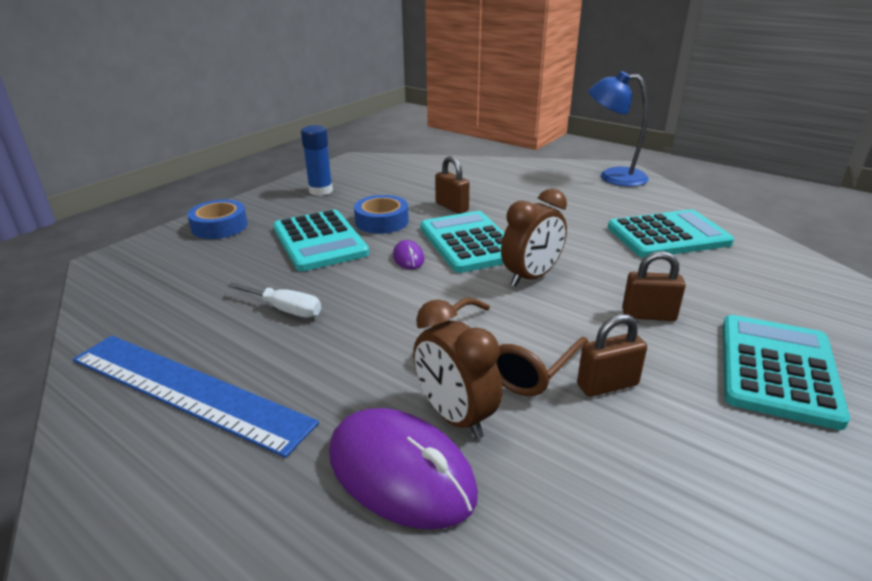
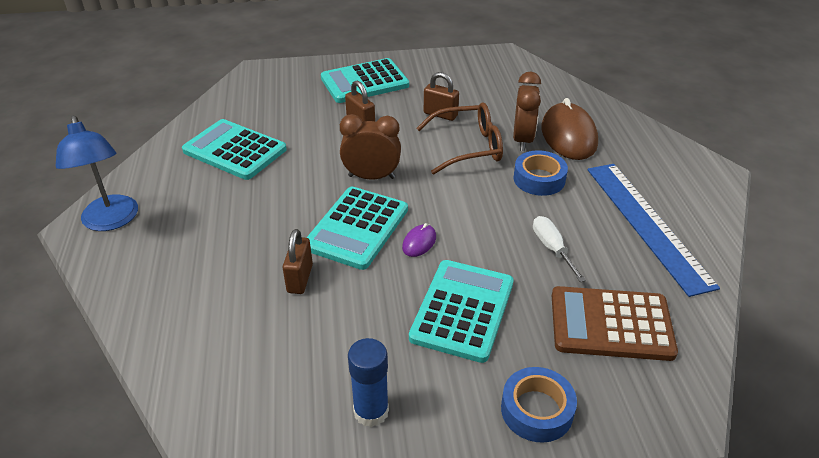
camera: 135 degrees left, 10 degrees up
purple mouse [329,408,478,529] -> brown mouse [541,98,598,160]
blue tape [354,195,409,234] -> blue tape moved to [513,150,568,196]
none -> brown calculator [552,286,678,361]

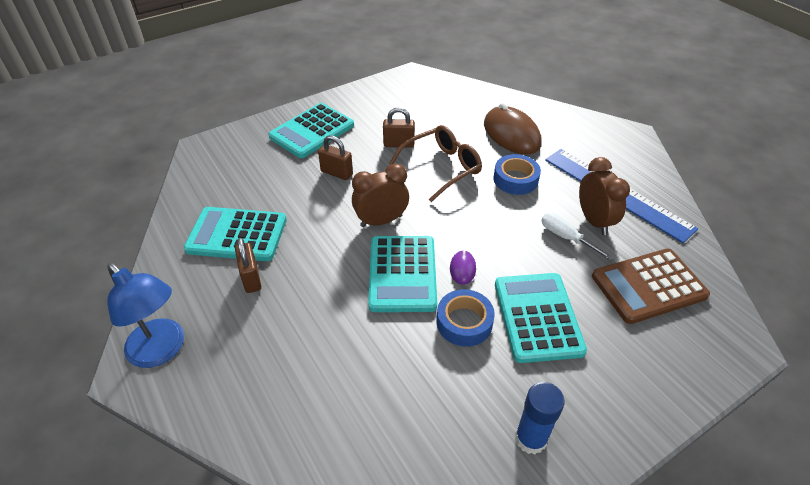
camera: 25 degrees left, 5 degrees up
brown padlock [283,229,313,294] -> brown padlock moved to [235,238,261,293]
blue tape [501,367,577,443] -> blue tape moved to [437,289,495,347]
brown clock [513,72,541,151] -> brown clock moved to [579,157,630,235]

